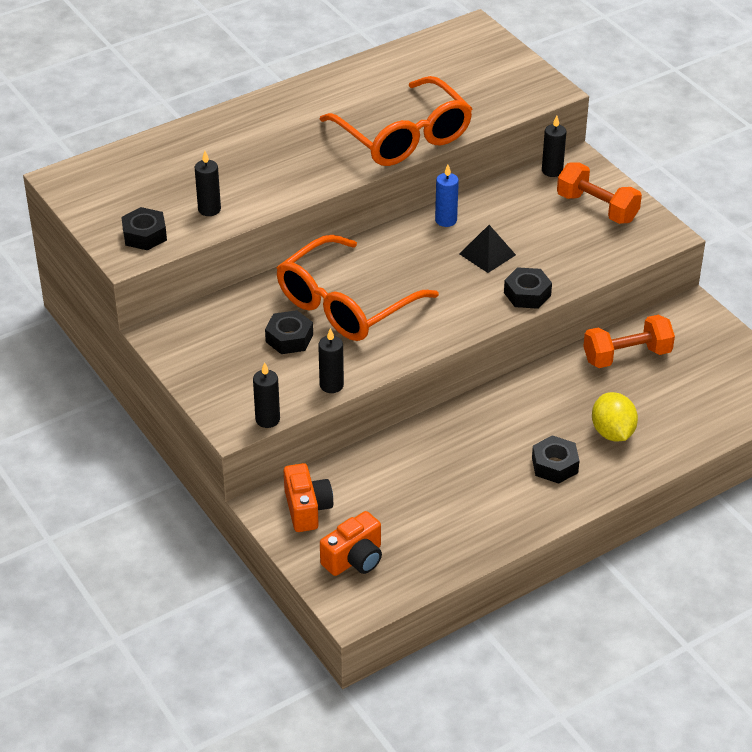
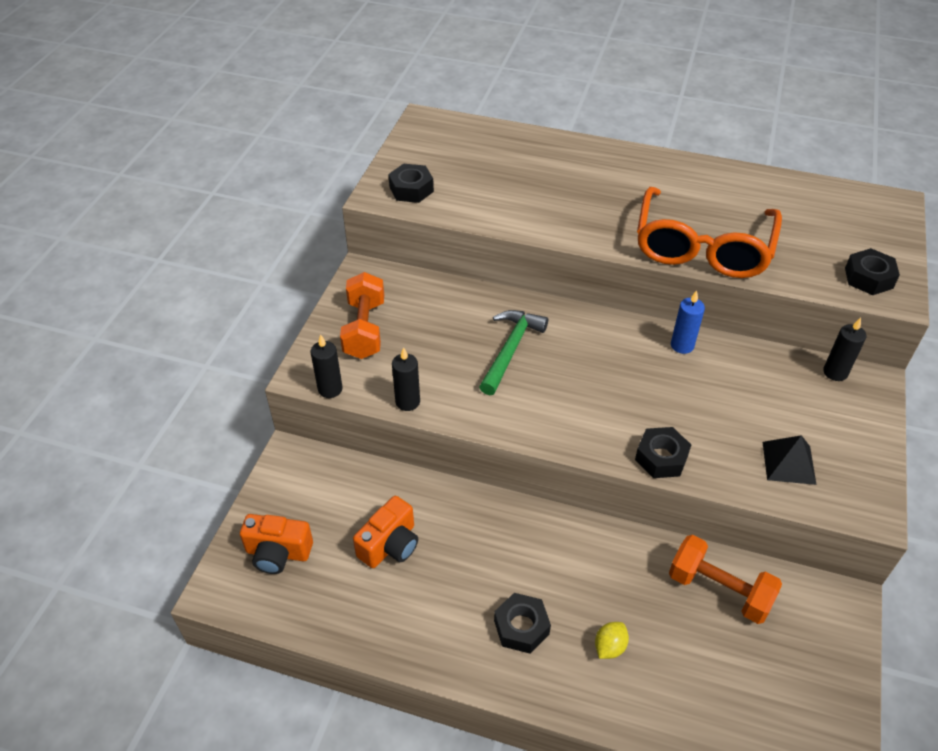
camera: 50 degrees right, 5 degrees up
black candle [195,151,221,216] -> none
black nut [265,310,313,354] -> black nut moved to [845,248,900,295]
orange glasses [276,235,439,341] -> green hammer [479,310,548,395]
orange camera [284,463,333,532] -> orange camera moved to [353,496,418,568]
black pyramid [459,225,516,273] -> black pyramid moved to [763,435,816,485]
orange dumbbell [557,162,642,224] -> orange dumbbell moved to [340,272,384,359]
yellow lemon [592,392,638,442] -> yellow lemon [595,622,629,659], size x0.59

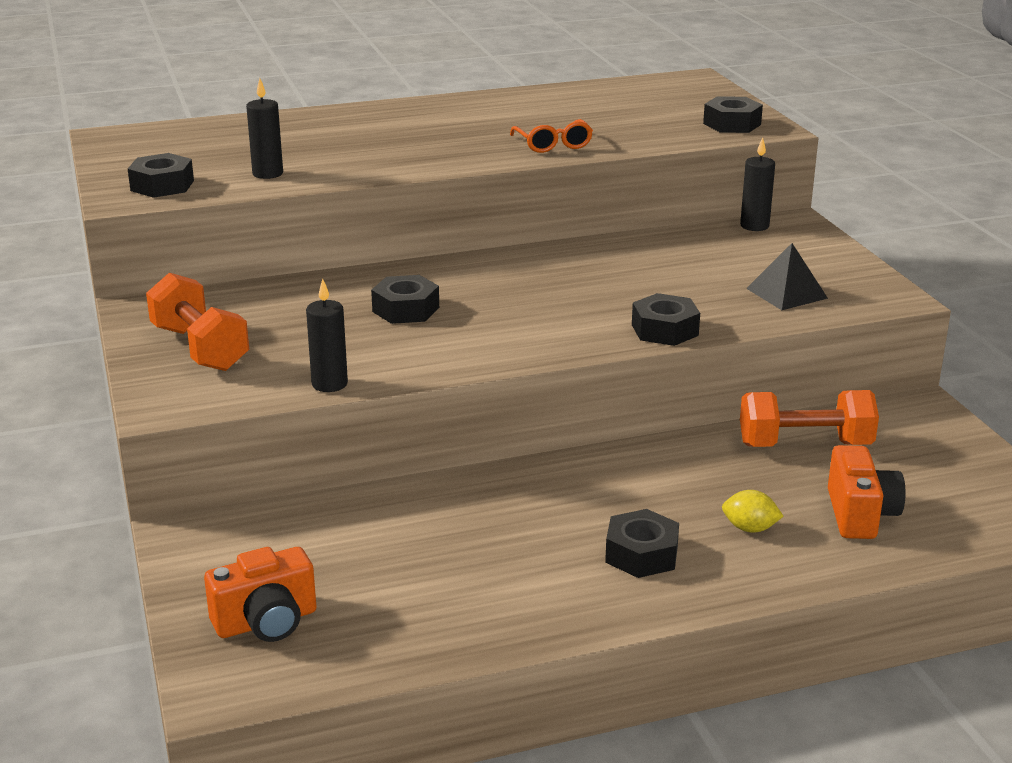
camera: 35 degrees left, 20 degrees down
black candle [311,334,343,398] -> black candle moved to [246,78,283,179]
orange camera [353,496,418,568] -> orange camera moved to [828,445,906,539]
green hammer [479,310,548,395] -> black nut [371,275,439,324]
yellow lemon [595,622,629,659] -> yellow lemon turned 75 degrees counterclockwise [722,490,784,533]
orange glasses [637,187,782,278] -> orange glasses [510,119,593,153], size x0.44
blue candle [671,290,705,354] -> none

